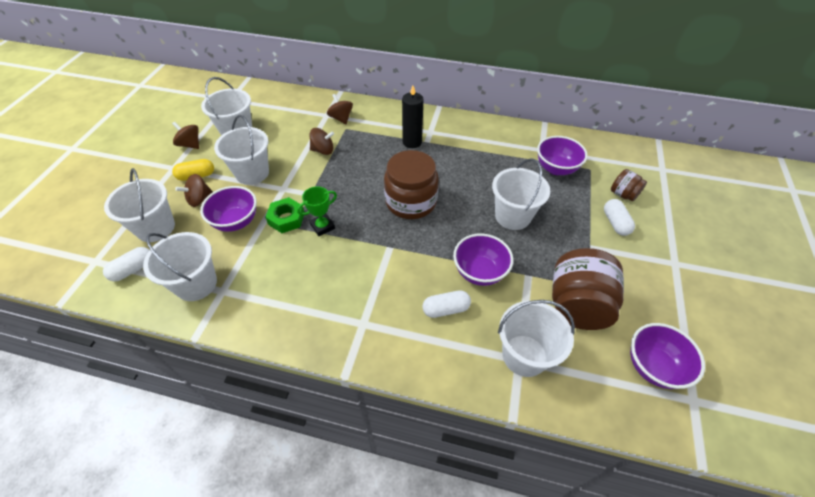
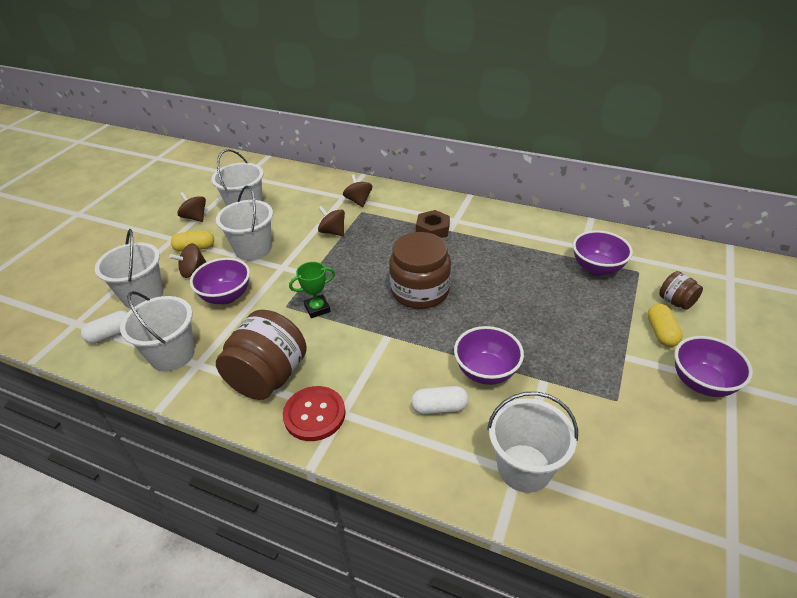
camera: 10 degrees right, 10 degrees down
green nut [265,197,305,233] -> none
brown spinning top [310,128,334,155] -> brown spinning top turned 150 degrees counterclockwise [318,206,345,236]
black candle [402,85,423,148] -> brown nut [416,210,450,238]
white bucket [492,158,550,230] -> none
brown jar [552,248,624,330] -> brown jar moved to [216,310,307,400]
white capsule [604,199,635,236] -> yellow capsule [647,304,683,347]
purple bowl [630,323,705,389] -> purple bowl moved to [674,336,753,397]
none -> red button [283,386,346,441]

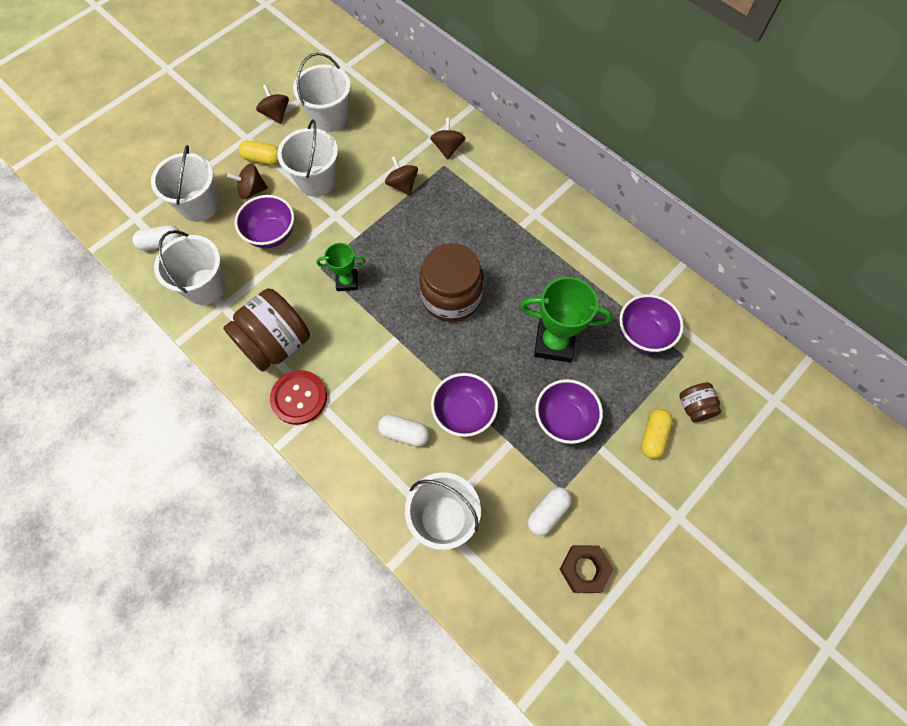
camera: 20 degrees right, 25 degrees up
brown nut [416,210,450,238] -> brown nut moved to [560,545,613,593]
purple bowl [674,336,753,397] -> purple bowl moved to [535,379,603,444]
none -> green trophy [520,277,612,363]
none -> white capsule [528,487,572,536]

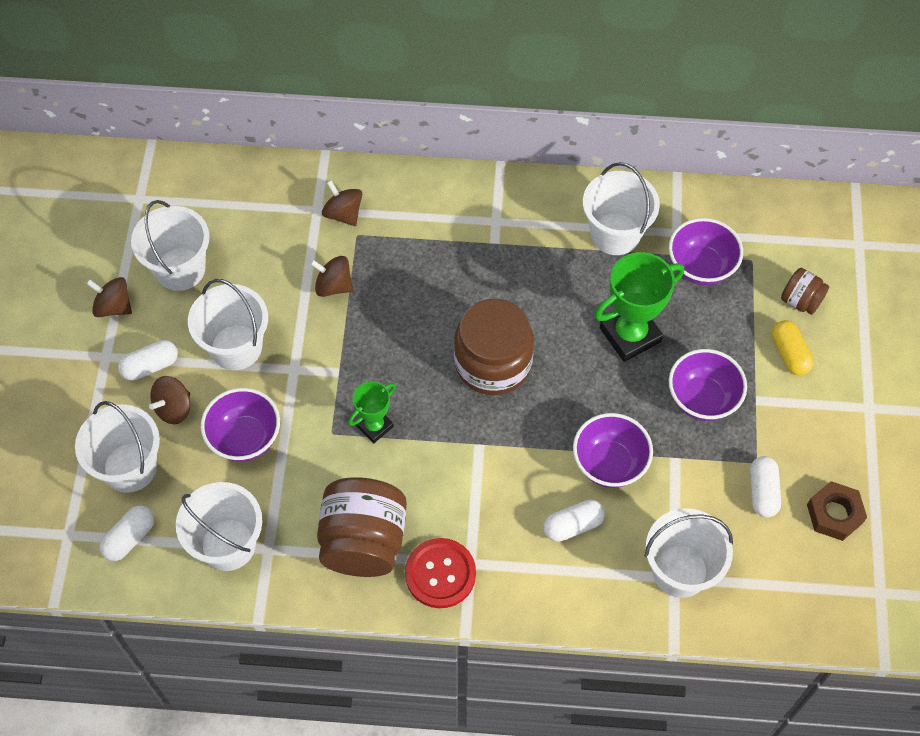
camera: 40 degrees left, 5 degrees down
yellow capsule [239,140,279,165] -> white capsule [118,340,178,381]
none -> white bucket [583,162,660,255]

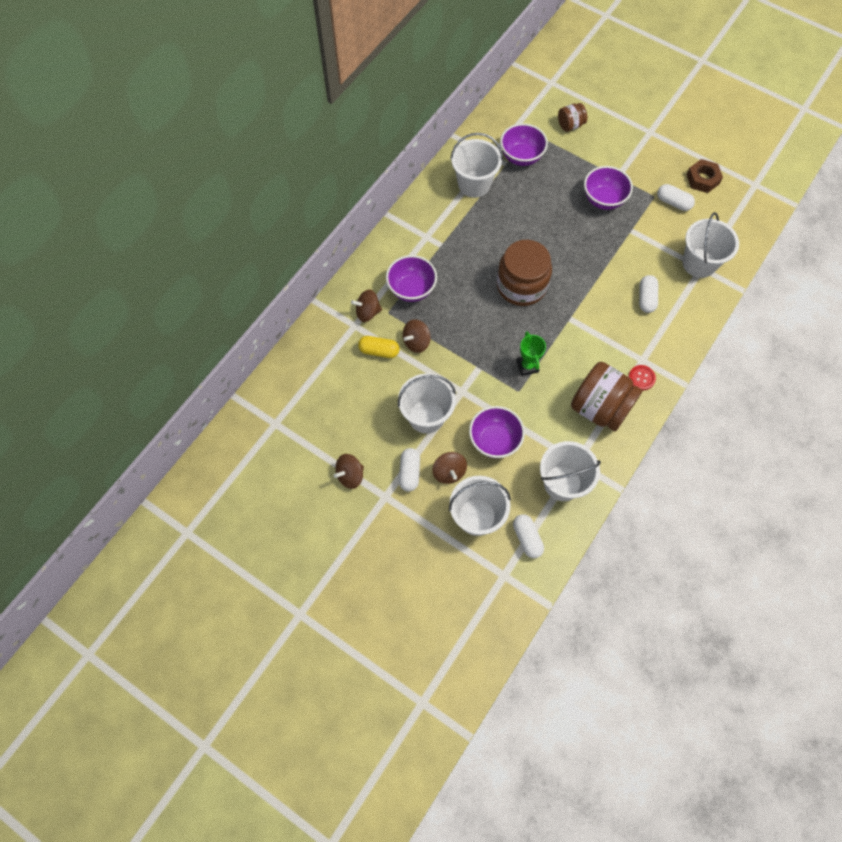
camera: 60 degrees left, 5 degrees up
white bucket [131,200,210,291] -> none
red button [405,538,476,608] -> red button [628,365,656,390], size x0.58
purple bowl [573,413,653,488] -> purple bowl moved to [386,255,437,302]
green trophy [594,252,684,362] -> none
yellow capsule [772,320,814,376] -> yellow capsule moved to [358,336,400,358]

